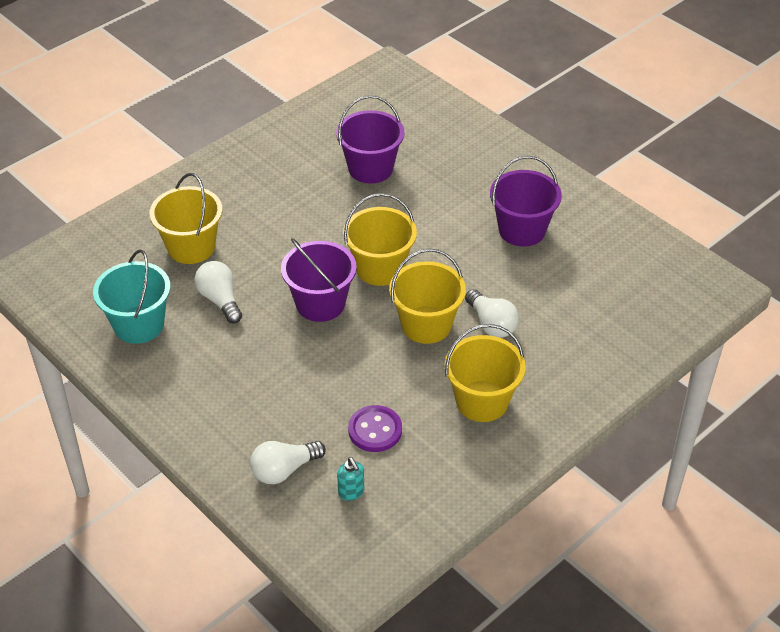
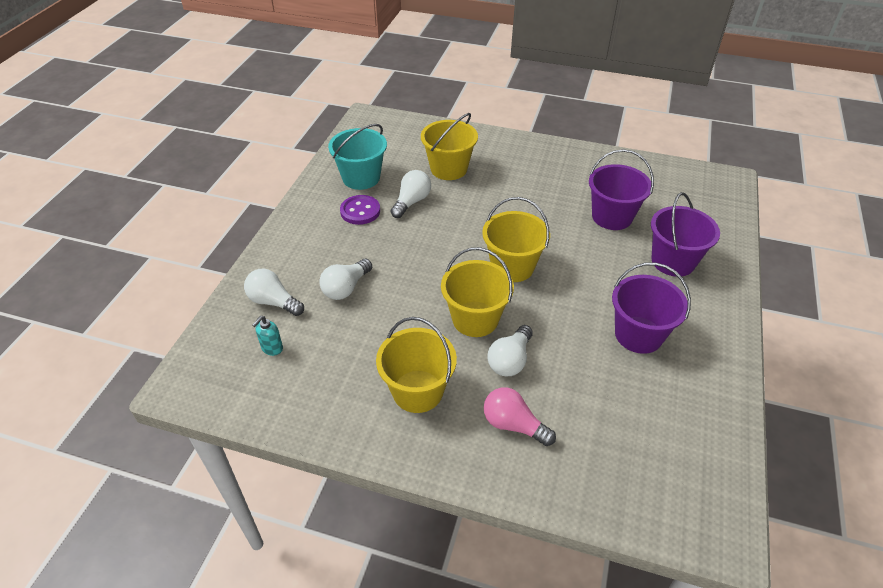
camera: 60 degrees right, 0 degrees up
purple bucket [281,238,357,322] -> purple bucket moved to [651,192,720,277]
purple button [348,405,402,452] -> purple button moved to [340,195,380,225]
none -> white light bulb [319,259,372,300]
none -> pink light bulb [484,387,556,446]

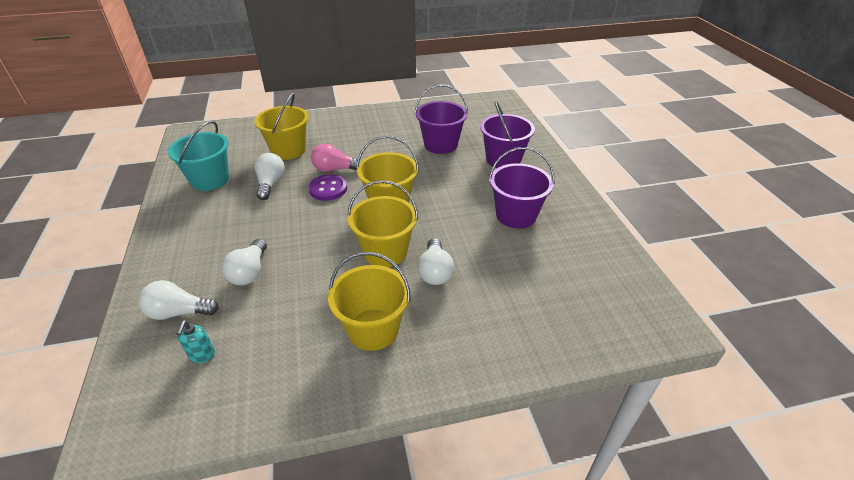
camera: 30 degrees left, 5 degrees down
purple button [340,195,380,225] -> purple button moved to [309,174,347,201]
pink light bulb [484,387,556,446] -> pink light bulb moved to [311,143,362,172]

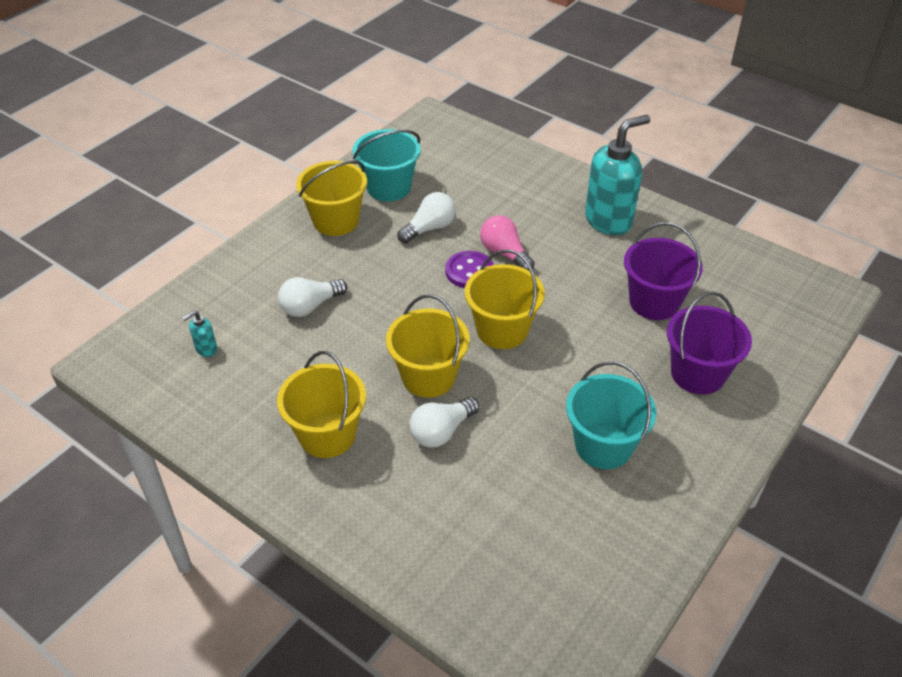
camera: 50 degrees right, 5 degrees up
white light bulb [139,280,219,320] -> none
yellow bucket [254,93,309,160] -> yellow bucket moved to [296,160,367,236]
purple bucket [489,147,554,229] -> turquoise bucket [566,361,656,469]
none -> turquoise soap dispenser [585,115,650,235]

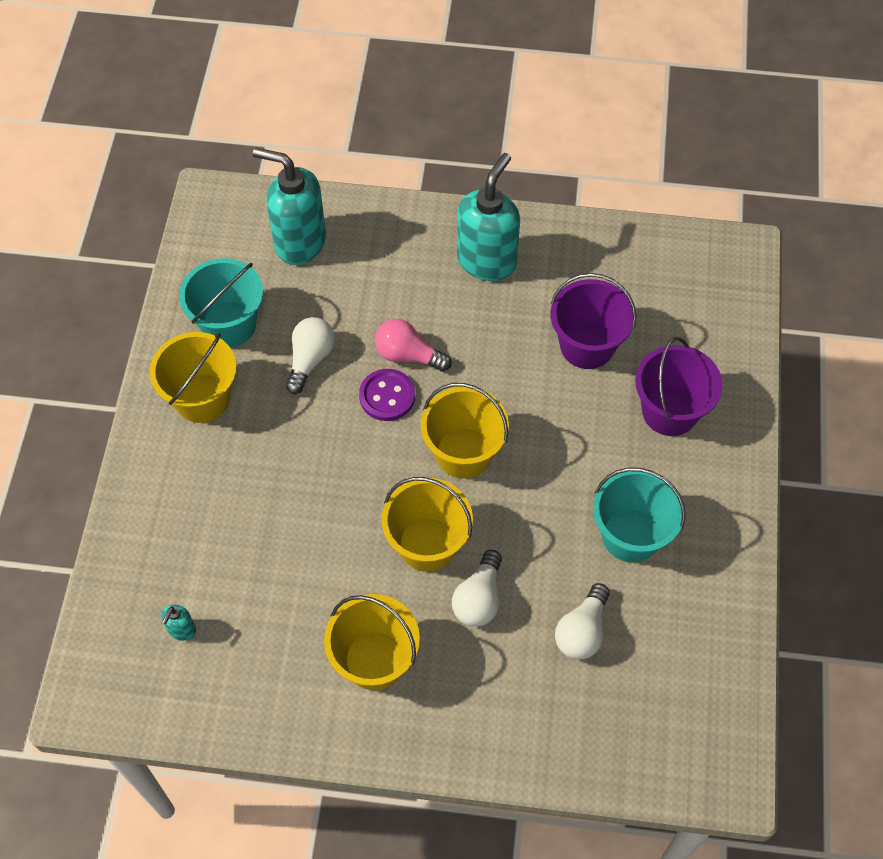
camera: 30 degrees left, 15 degrees up
white light bulb [278,277,347,317] -> white light bulb moved to [555,583,610,659]
none -> turquoise soap dispenser [253,147,326,265]

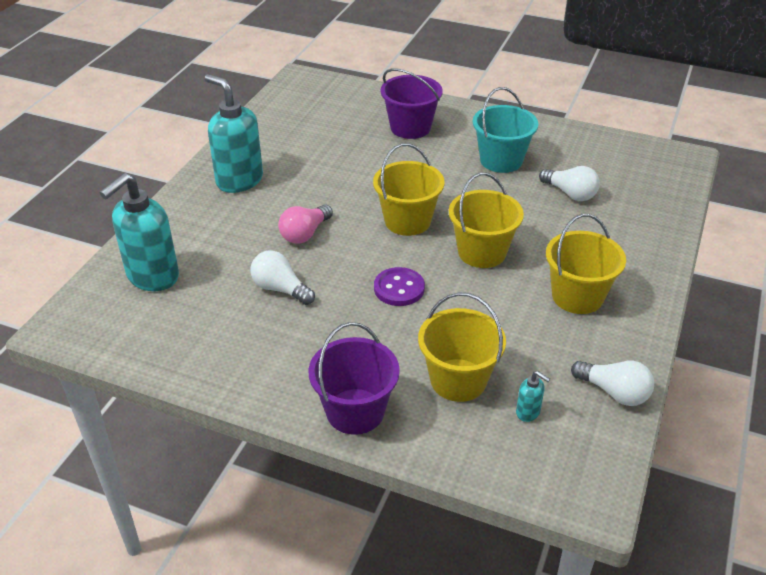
camera: 75 degrees left, 20 degrees down
yellow bucket [150,332,237,423] -> yellow bucket moved to [418,293,506,402]
turquoise bucket [179,258,263,348] -> none
purple button [359,369,415,421] -> purple button moved to [374,267,425,306]
white light bulb [452,550,502,627] -> white light bulb moved to [571,360,654,406]
purple bucket [551,273,636,369] -> purple bucket moved to [308,322,400,435]

